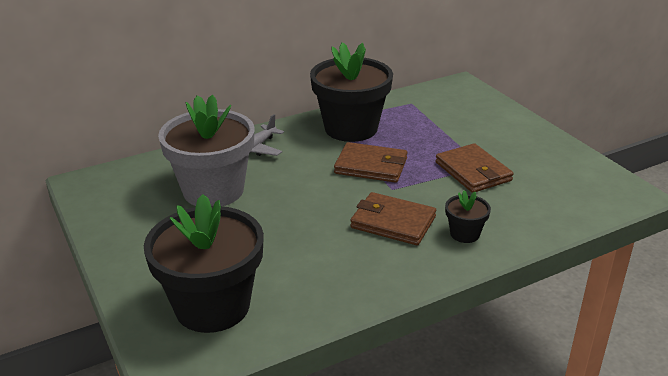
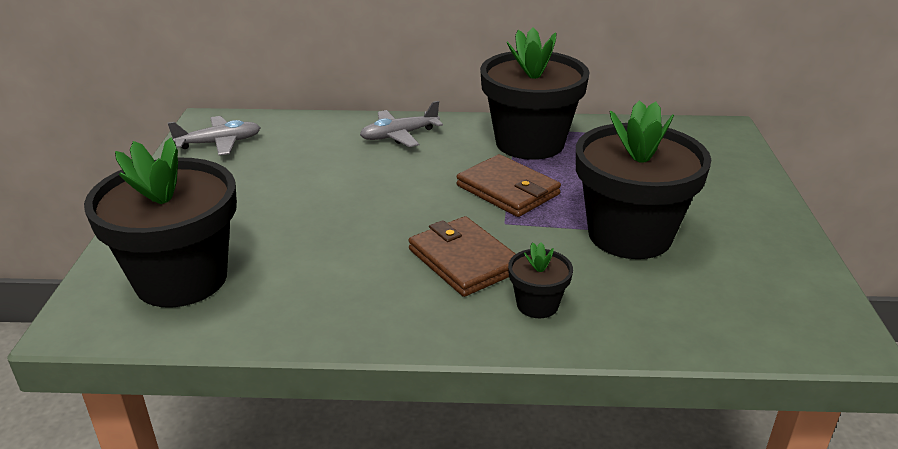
camera: 30 degrees right, 0 degrees up
grey flower pot [158,95,254,206] -> none
brown wallet [435,143,514,193] -> black flower pot [576,100,711,259]
none -> grey plane [168,116,260,156]

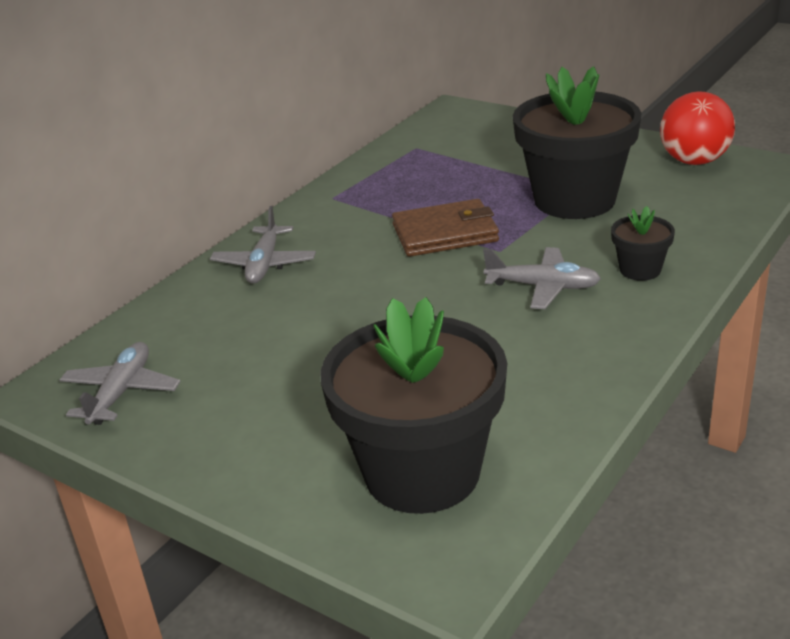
camera: 55 degrees left, 0 degrees up
brown wallet [408,216,516,297] -> grey plane [483,247,601,309]
black flower pot [480,27,590,160] -> none
none -> red ball [660,91,735,165]

